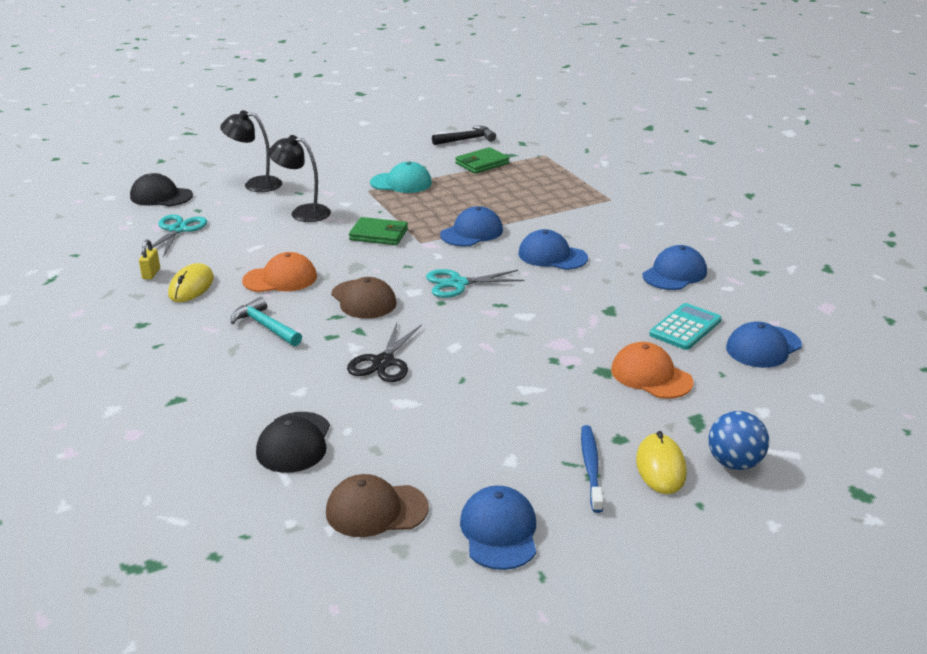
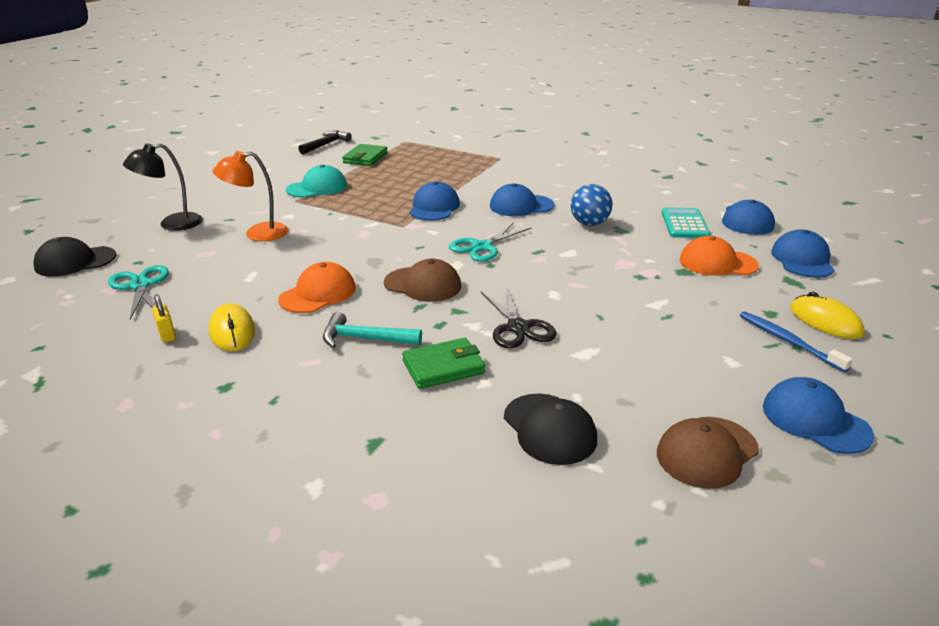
camera: 35 degrees left, 0 degrees up
black lamp [268,135,331,222] -> orange lamp [212,151,288,241]
green wallet [349,217,408,245] -> green wallet moved to [402,338,485,389]
blue cap [643,245,707,290] -> blue cap moved to [771,229,835,278]
blue ball [708,411,769,470] -> blue ball moved to [571,184,613,226]

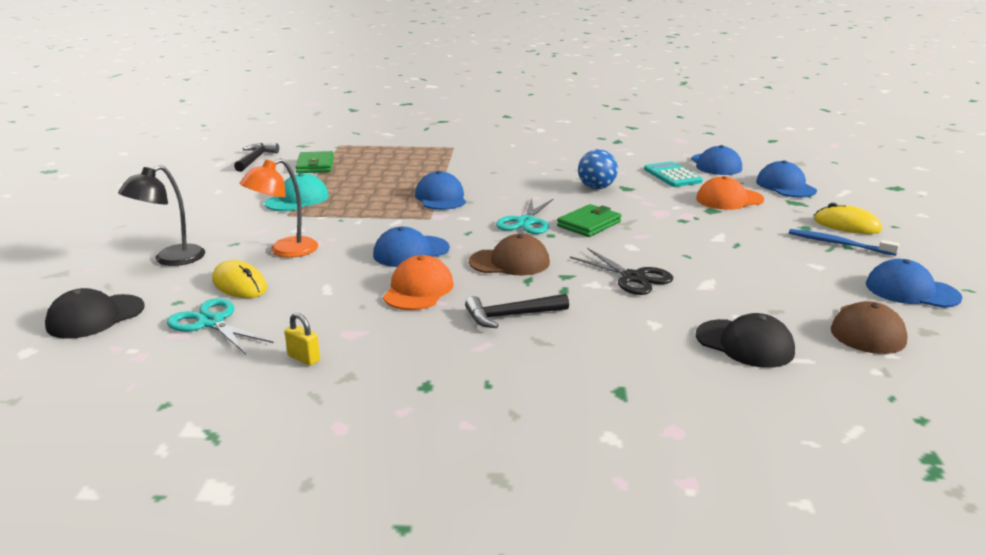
camera: 25 degrees left, 5 degrees down
yellow mouse [209,303,255,351] -> yellow mouse moved to [212,260,267,298]
turquoise hammer [323,312,422,348] -> black hammer [465,294,569,328]
green wallet [402,338,485,389] -> green wallet moved to [557,204,621,237]
blue cap [490,183,554,216] -> blue cap moved to [373,227,450,267]

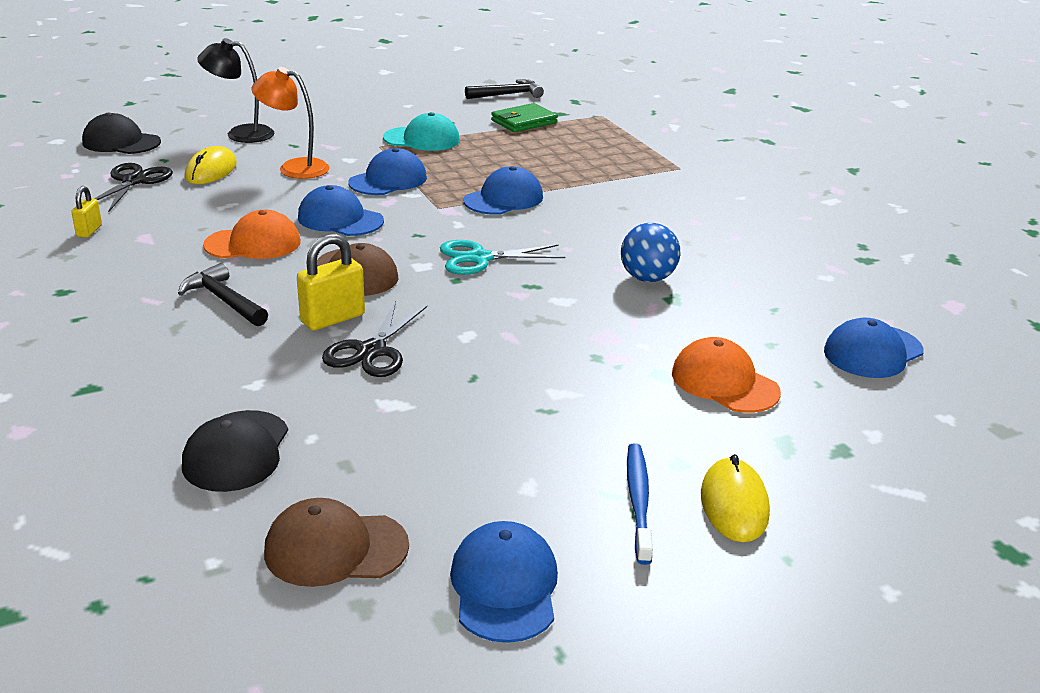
camera: 60 degrees right, 5 degrees up
turquoise scissors [167,298,274,354] -> black scissors [94,163,173,212]
green wallet [557,204,621,237] -> none
turquoise calculator [644,161,703,187] -> none
blue cap [756,160,817,197] -> blue cap moved to [348,148,427,195]
none -> yellow padlock [297,234,365,331]

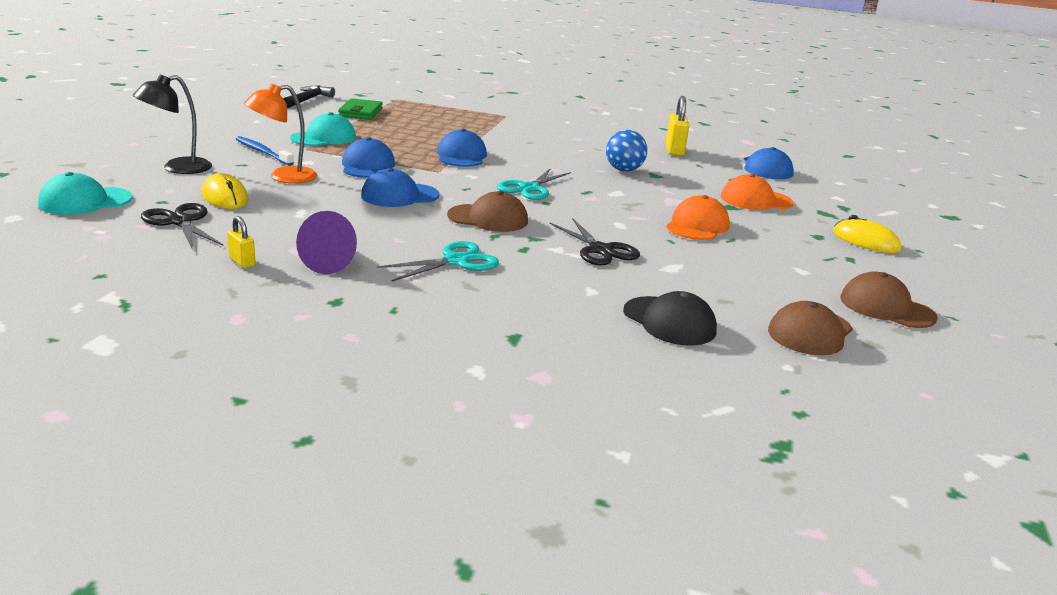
camera: 50 degrees left, 5 degrees down
black cap [82,112,161,154] -> turquoise cap [38,172,132,215]
black hammer [178,263,268,326] -> turquoise scissors [377,241,499,282]
orange cap [203,210,301,259] -> orange cap moved to [666,195,730,240]
yellow padlock [297,234,365,331] -> yellow padlock moved to [666,96,689,156]
blue cap [450,521,558,643] -> brown cap [840,272,938,328]
blue toothbrush [627,443,653,565] -> blue toothbrush moved to [236,136,294,166]
none -> purple cone [296,211,357,274]

